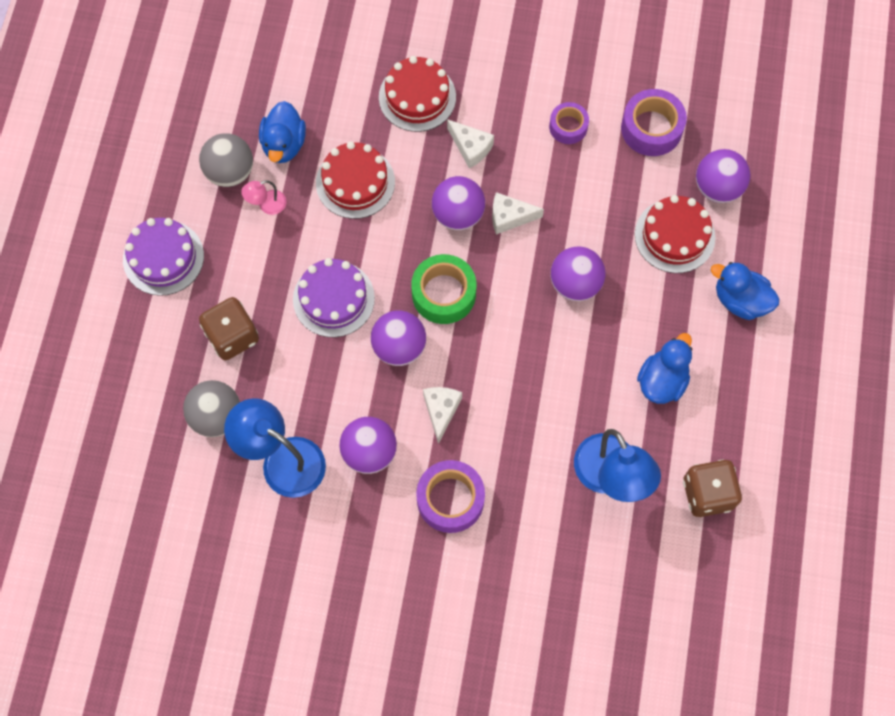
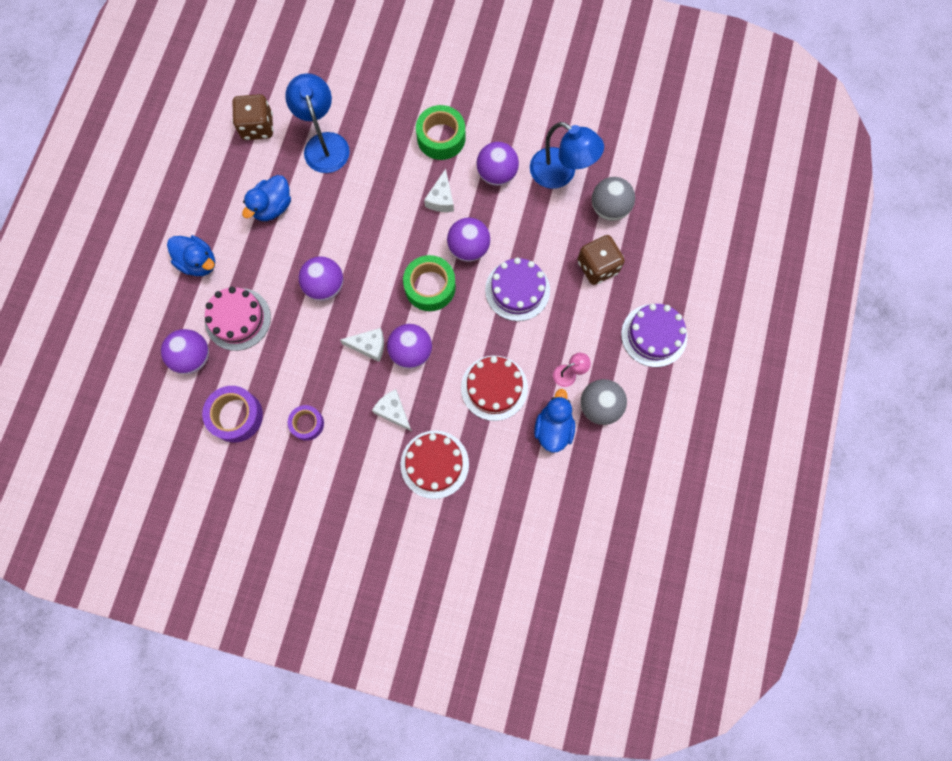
camera: 175 degrees left, 5 degrees up
purple tape [416,460,485,533] -> green tape [416,105,466,160]
red cake [635,195,715,273] -> pink cake [205,287,271,351]

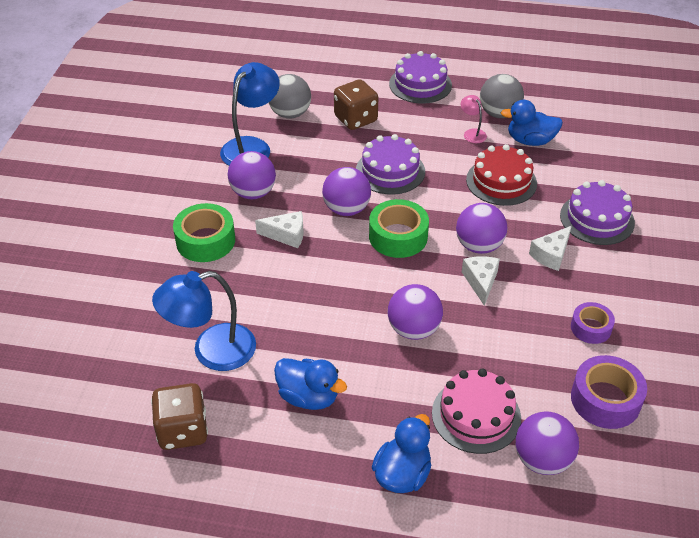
camera: 95 degrees left, 30 degrees down
red cake [400,430,469,499] -> purple cake [560,180,635,245]

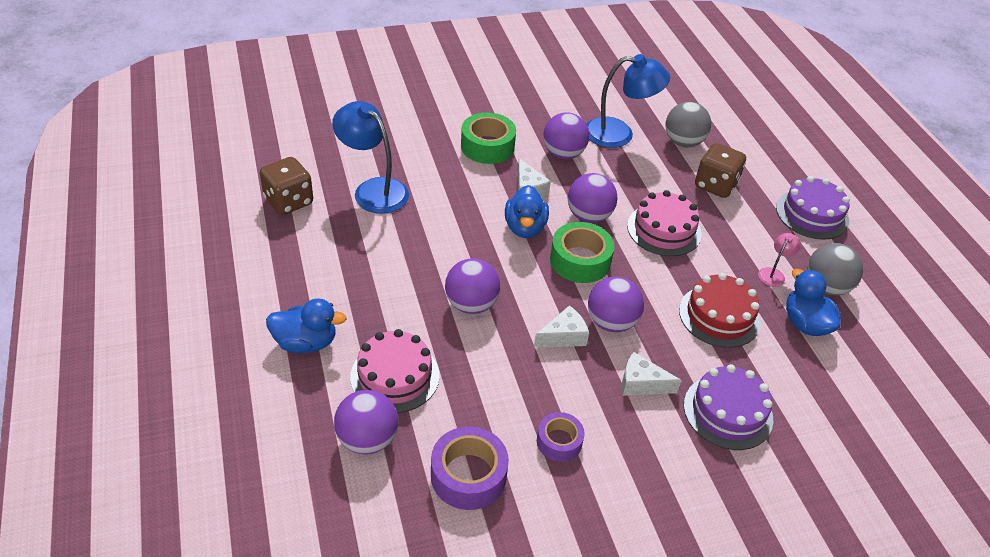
camera: 60 degrees right, 0 degrees up
blue duck [274,358,347,410] -> blue duck moved to [505,185,549,238]
purple cake [356,134,425,195] -> pink cake [627,190,702,256]

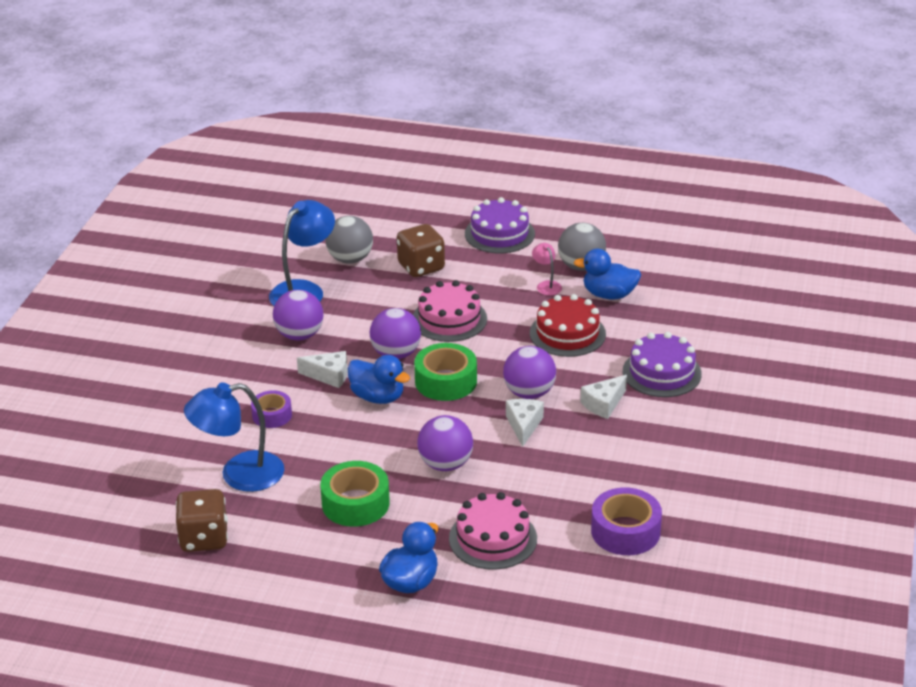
camera: 55 degrees left, 10 degrees down
purple ball [334,390,398,454] -> none
green tape [461,112,516,164] -> green tape moved to [320,461,390,527]
purple tape [537,412,585,462] -> purple tape moved to [251,390,292,428]

